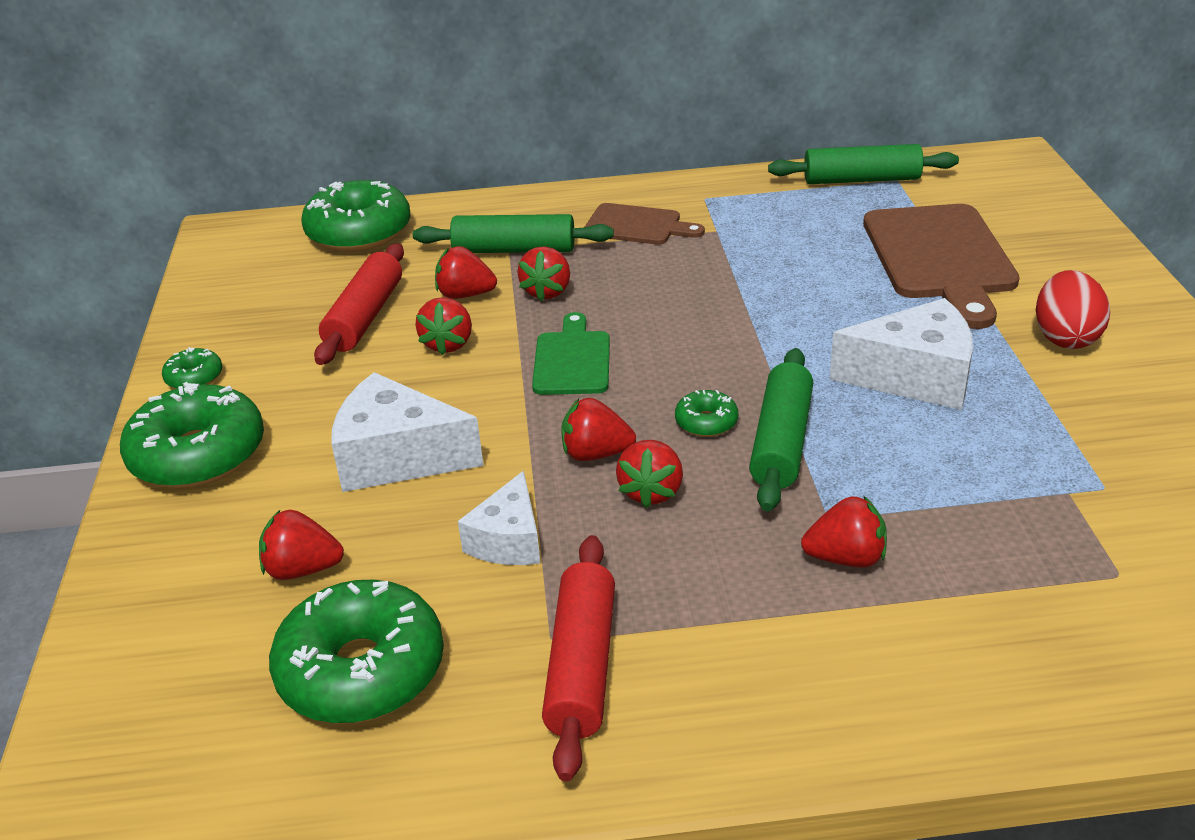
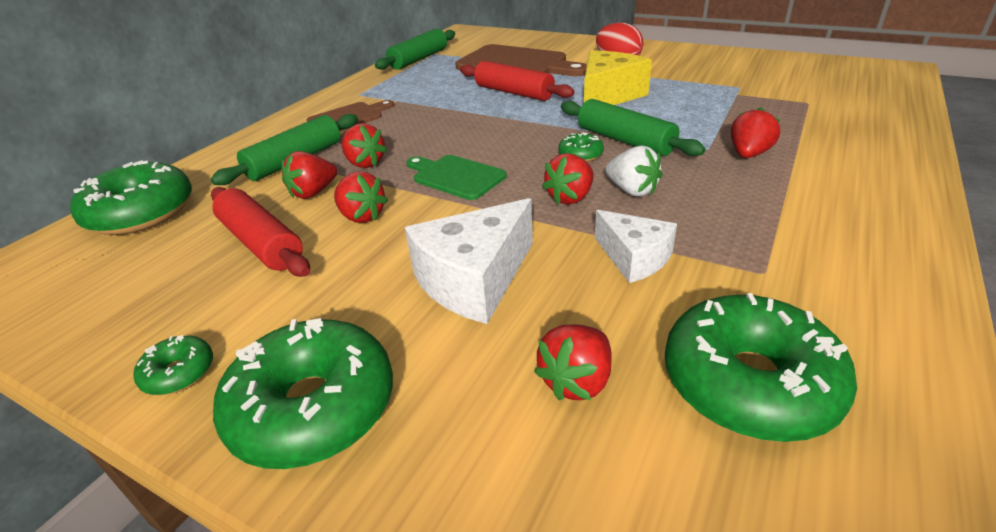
camera: 55 degrees left, 0 degrees up
red rolling pin [542,535,615,781] -> red rolling pin moved to [460,61,574,101]
red strawberry [616,440,683,508] -> white strawberry [605,146,663,197]
white cheese [829,298,973,410] -> yellow cheese [584,50,652,105]

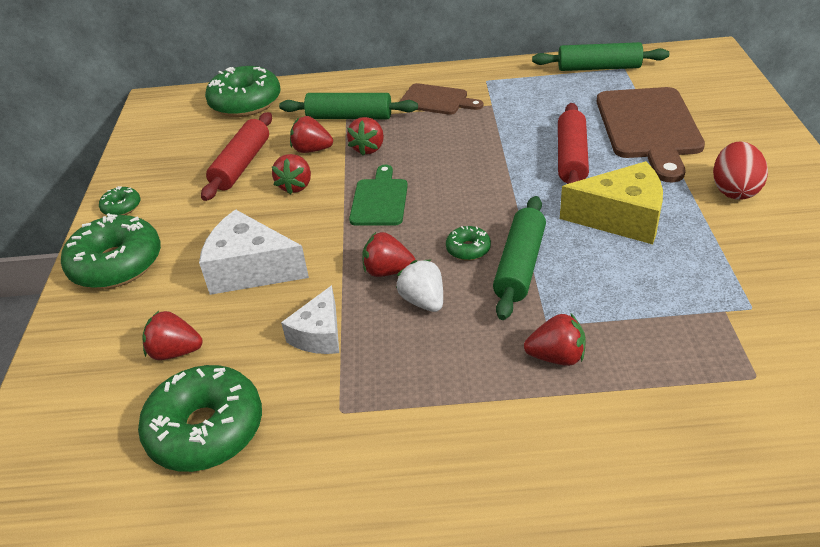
camera: 60 degrees right, 5 degrees up
white strawberry [605,146,663,197] -> white strawberry turned 135 degrees clockwise [396,259,443,312]

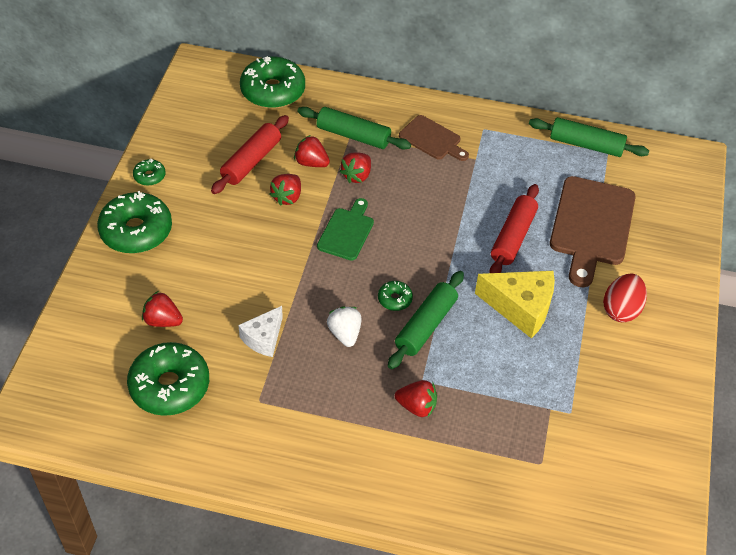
camera: 10 degrees right, 10 degrees up
white cheese [199,209,309,295] -> none
red strawberry [363,232,415,277] -> none

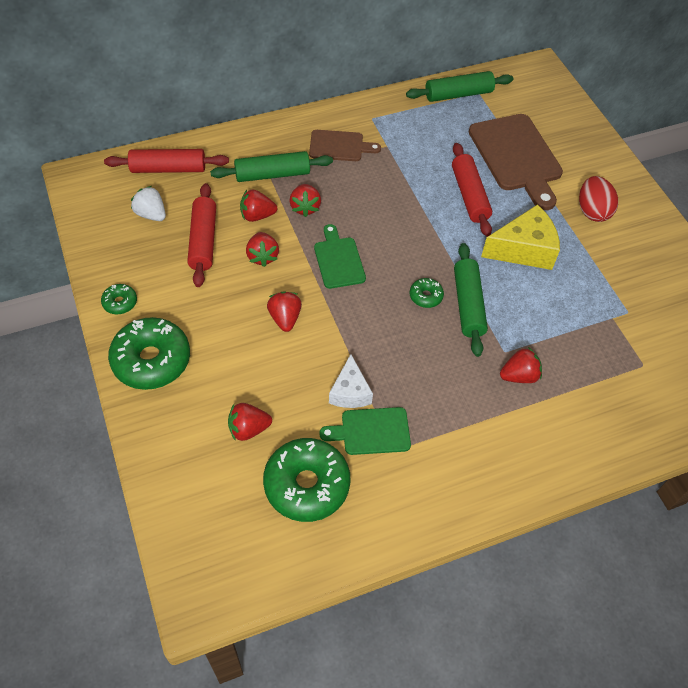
camera: 35 degrees left, 5 degrees up
green donut [240,56,305,108] -> red rolling pin [104,149,229,173]
white strawberry [327,306,361,347] -> white strawberry moved to [131,186,166,221]
none -> red strawberry [267,291,302,332]
none -> green cutting board [319,407,411,455]

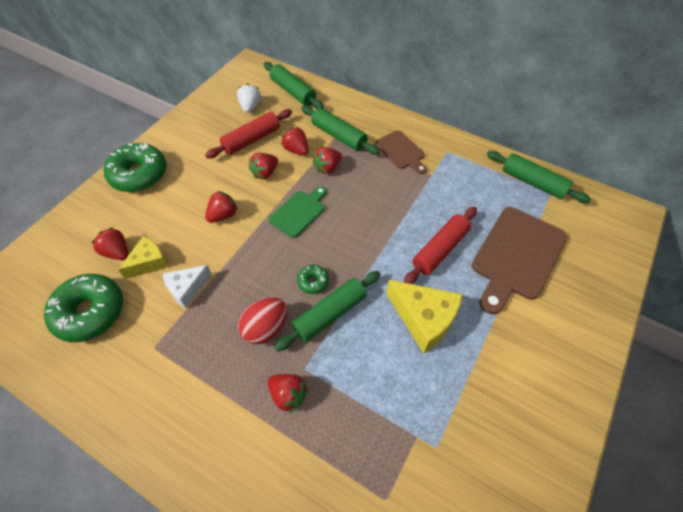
camera: 55 degrees right, 0 degrees up
green donut [101,284,137,314] -> none
red rolling pin [104,149,229,173] -> green rolling pin [264,62,324,109]
green cutting board [319,407,411,455] -> none
red egg [579,176,618,222] -> red egg moved to [238,297,287,344]
none -> yellow cheese [118,236,168,279]

